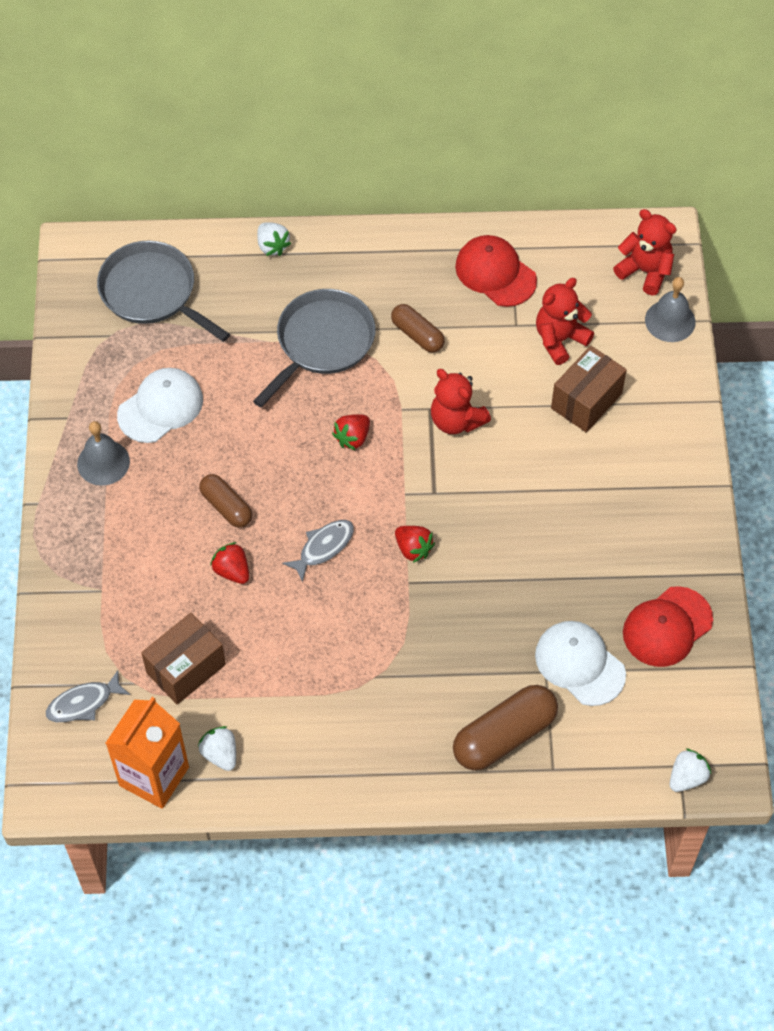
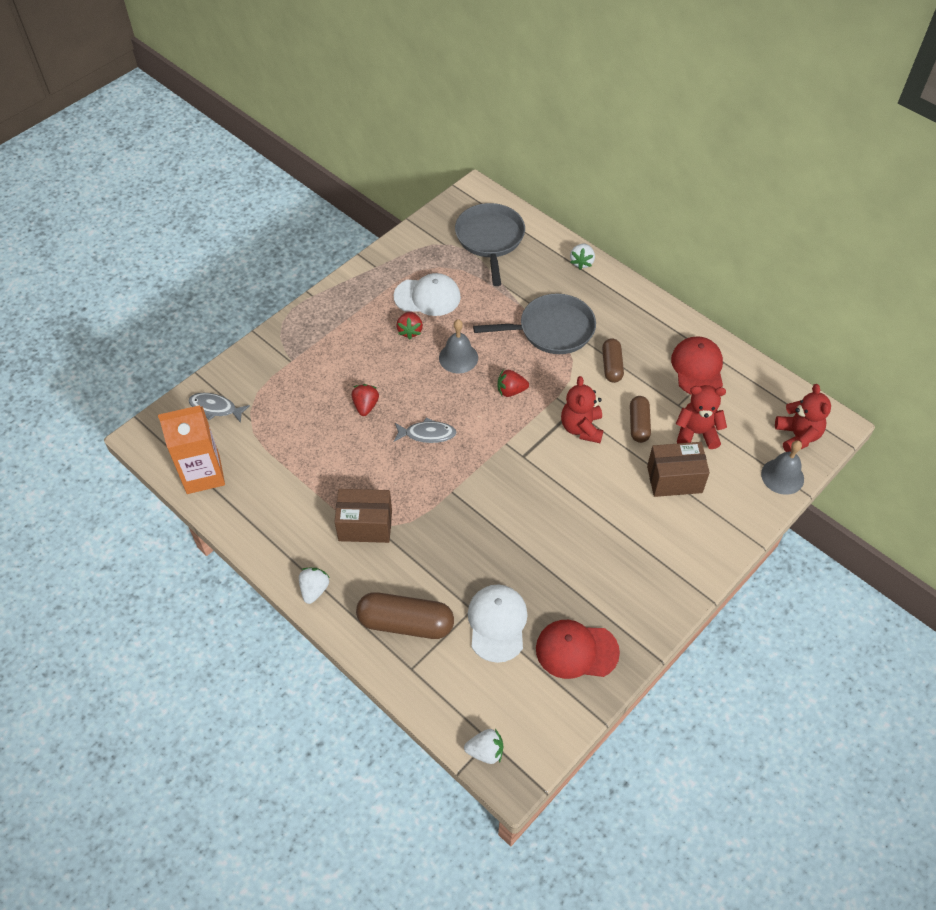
camera: 45 degrees right, 5 degrees down
grey bell [77,421,130,486] -> grey bell moved to [439,319,478,373]
brown box [141,613,226,705] -> brown box moved to [334,489,392,543]
white strawberry [198,726,236,771] -> white strawberry moved to [299,568,330,604]
brown capsule [199,474,252,528] -> brown capsule moved to [630,396,651,443]
red strawberry [395,526,435,563] -> red strawberry moved to [396,311,423,339]

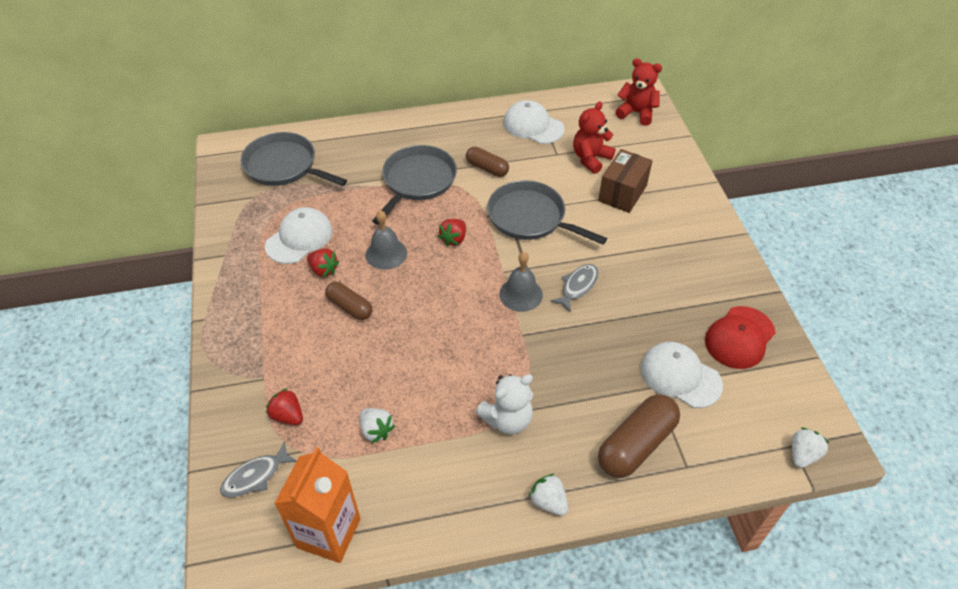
camera: 55 degrees left, 5 degrees down
brown box [334,489,392,543] -> white teddy bear [475,374,533,434]
red strawberry [352,384,379,416] -> red strawberry moved to [266,388,303,425]
grey fish [394,417,457,443] -> grey fish moved to [550,264,599,313]
red teddy bear [561,376,603,443] -> grey pan [487,180,607,245]
white strawberry [570,244,595,270] -> white strawberry moved to [360,408,395,443]
brown capsule [630,396,651,443] -> brown capsule moved to [325,282,372,320]
red cap [671,336,723,395] -> white cap [503,100,565,144]
grey bell [761,440,804,495] -> grey bell moved to [499,252,543,312]

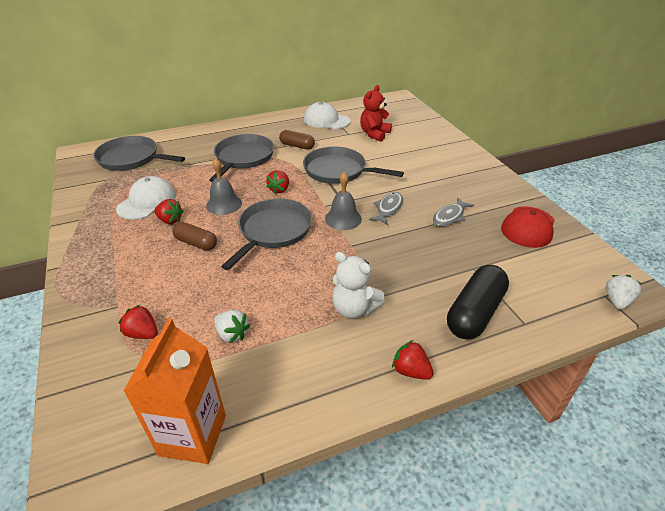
camera: 10 degrees left, 10 degrees down
grey fish [220,441,297,498] -> grey fish moved to [433,197,474,226]
white teddy bear [475,374,533,434] -> white teddy bear turned 75 degrees clockwise [332,252,385,318]
white strawberry [528,474,568,516] -> red strawberry [392,340,434,380]
brown box [598,149,653,213] -> none
brown capsule [598,394,680,478] -> black capsule [447,265,509,340]
red teddy bear [615,58,662,126] -> none
white cap [640,342,723,408] -> none
none -> grey pan [221,198,312,270]

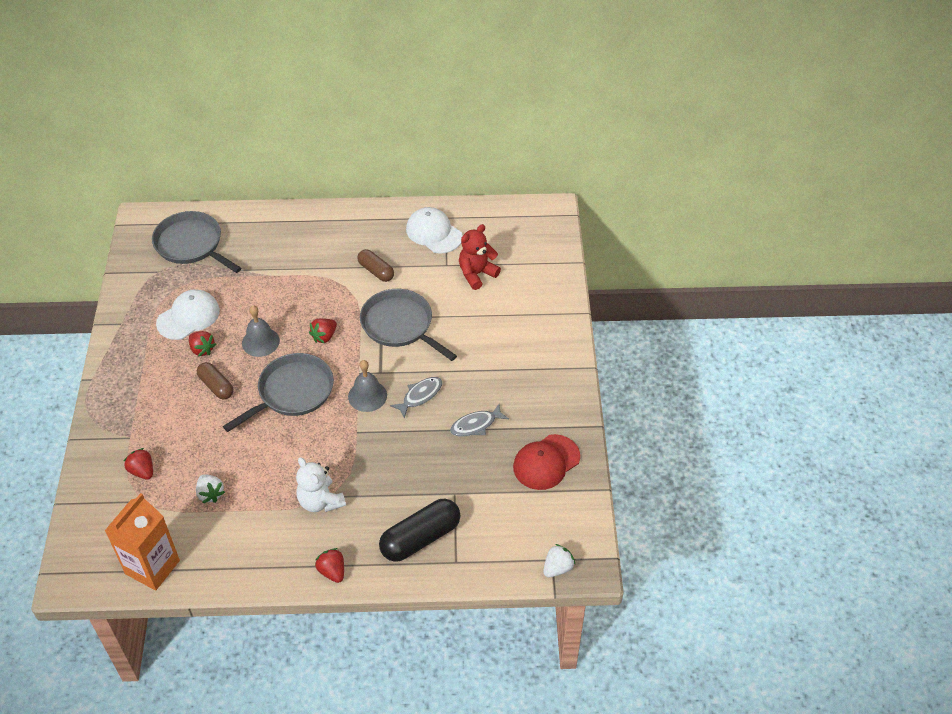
camera: 20 degrees right, 10 degrees up
grey pan [209,134,274,182] -> none

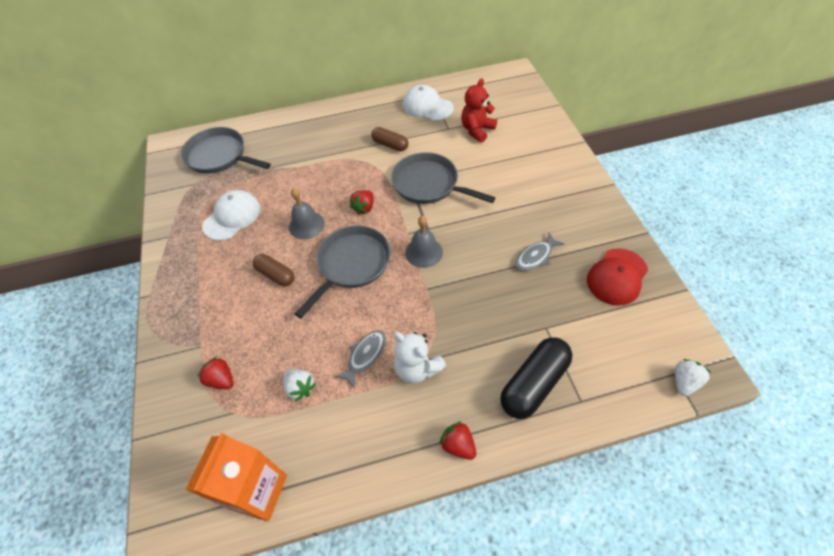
camera: 10 degrees left, 5 degrees up
red strawberry [189,331,216,357] -> none
grey fish [390,377,442,419] -> grey fish moved to [335,330,386,389]

